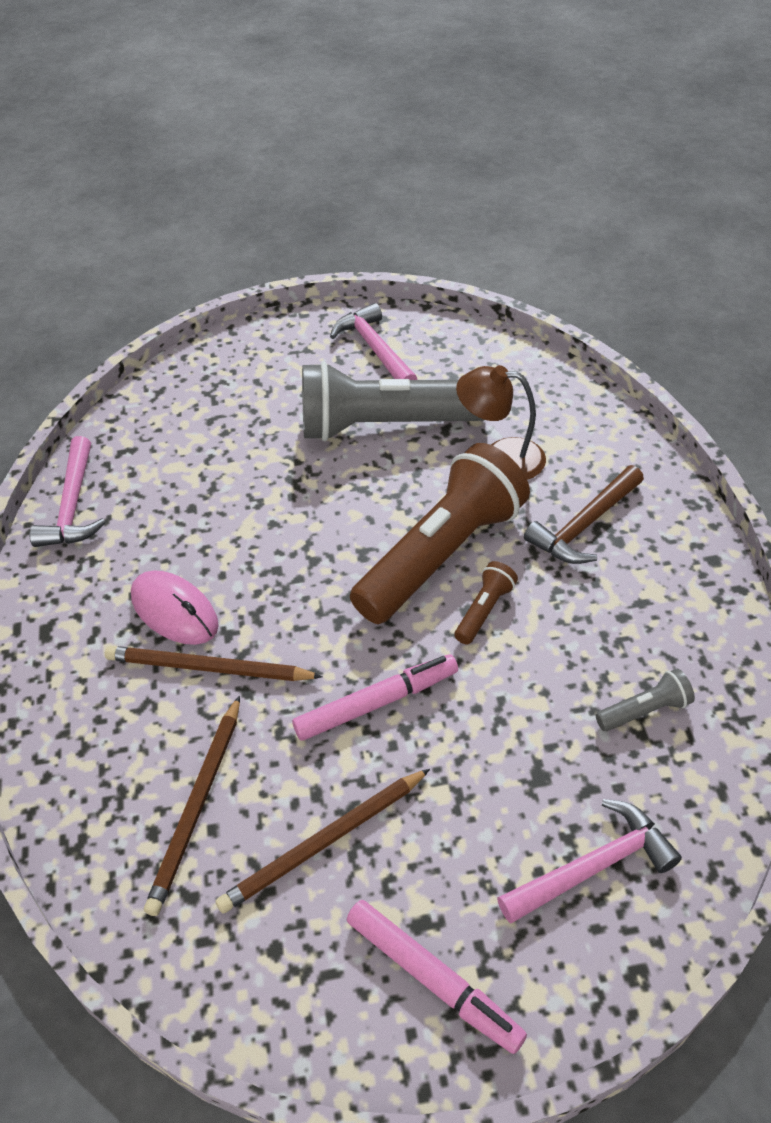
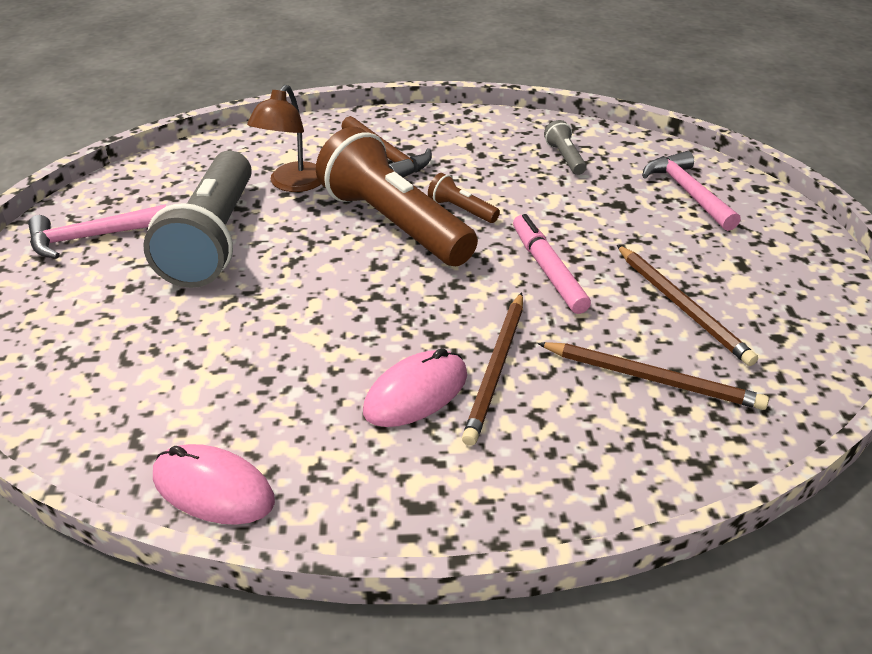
camera: 85 degrees left, 10 degrees down
pink hammer [29,436,105,547] -> pink mouse [153,444,275,525]
pink marker [347,900,527,1054] -> none

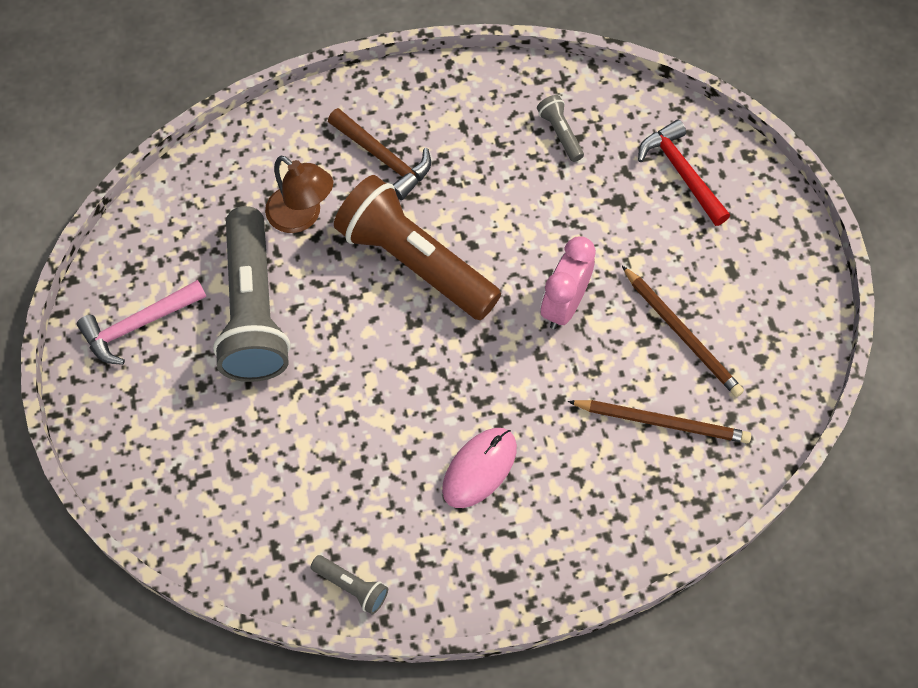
camera: 10 degrees left, 25 degrees up
pink mouse [153,444,275,525] -> grey flashlight [311,555,388,614]
brown lamp [247,85,321,192] -> brown lamp turned 60 degrees counterclockwise [265,156,333,233]
brown flashlight [428,173,500,223] -> none
brown pencil [462,292,523,446] -> none
pink marker [513,214,591,314] -> pink clock [541,236,596,329]
pink hammer [642,151,741,231] -> red hammer [638,120,730,226]

